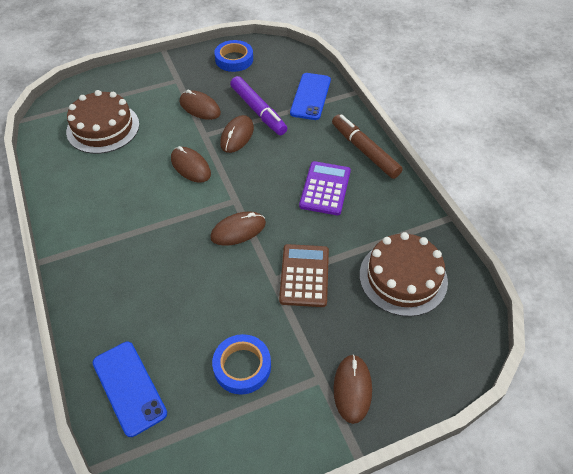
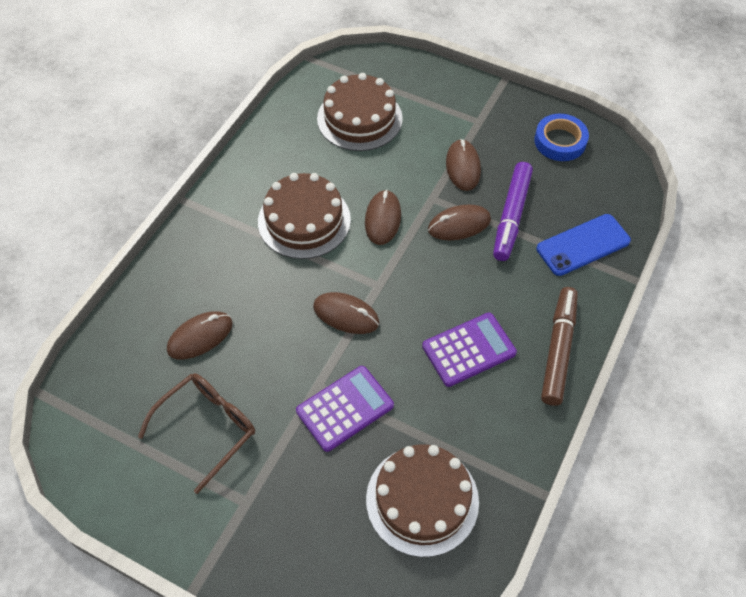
camera: 50 degrees right, 5 degrees up
blue phone [93,342,167,437] -> none
blue tape [212,334,271,395] -> brown glasses [138,373,255,494]
brown calculator [279,244,329,307] -> purple calculator [296,366,394,452]
brown mouse [333,355,372,424] -> brown mouse moved to [167,311,233,359]
none -> brown cake [258,173,351,259]

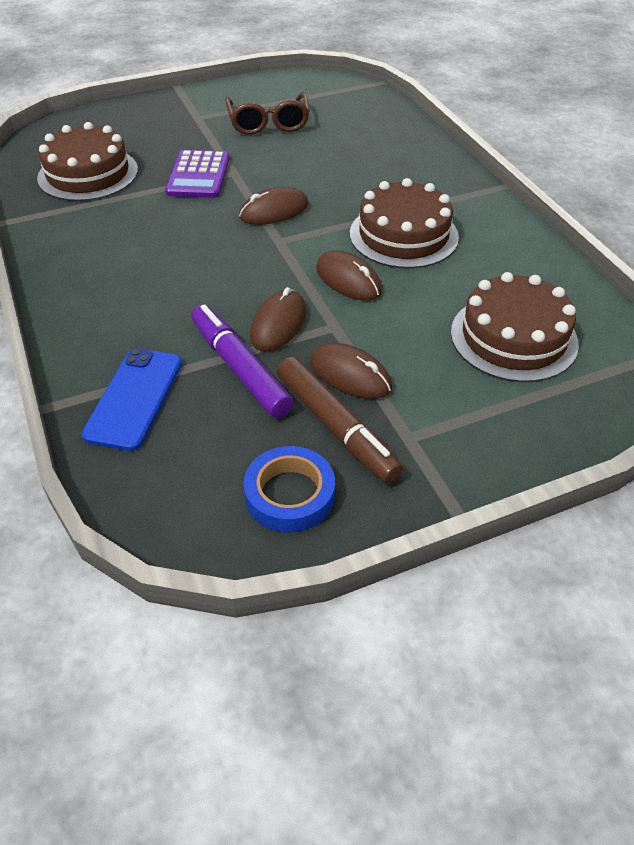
camera: 130 degrees right, 10 degrees down
brown mouse [167,311,233,359] -> none
purple calculator [422,312,517,387] -> none
brown marker [541,287,578,406] -> brown marker moved to [277,357,403,484]

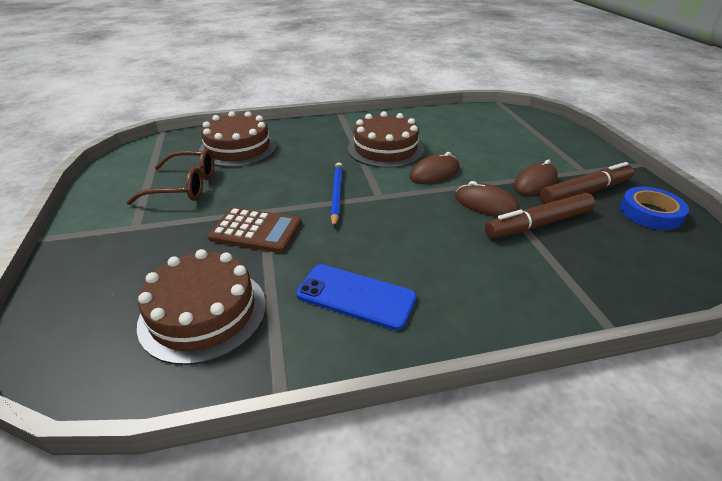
camera: 80 degrees left, 10 degrees down
blue phone [81,348,182,451] -> blue phone moved to [296,264,417,330]
purple calculator [165,150,230,198] -> brown calculator [208,207,301,253]
purple marker [191,304,294,418] -> brown marker [485,193,595,238]
brown mouse [239,187,309,225] -> blue pencil [330,162,343,227]
brown cake [451,272,579,382] -> brown cake moved to [199,111,277,167]

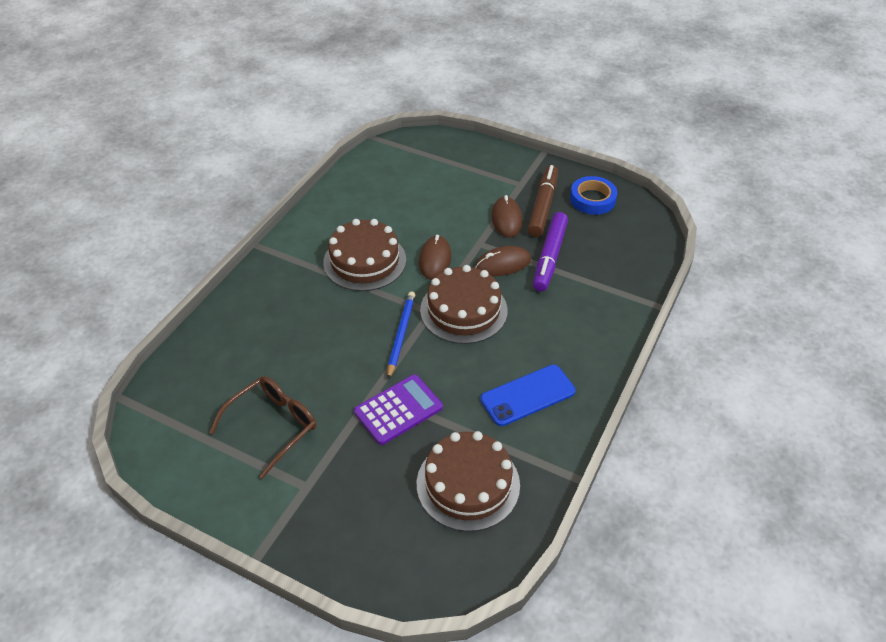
camera: 50 degrees left, 10 degrees up
brown cake [199,111,277,167] -> brown cake moved to [420,265,508,344]
brown calculator [208,207,301,253] -> purple calculator [354,374,443,445]
blue pencil [330,162,343,227] -> blue pencil turned 60 degrees clockwise [387,291,415,380]
brown marker [485,193,595,238] -> purple marker [533,212,568,292]

